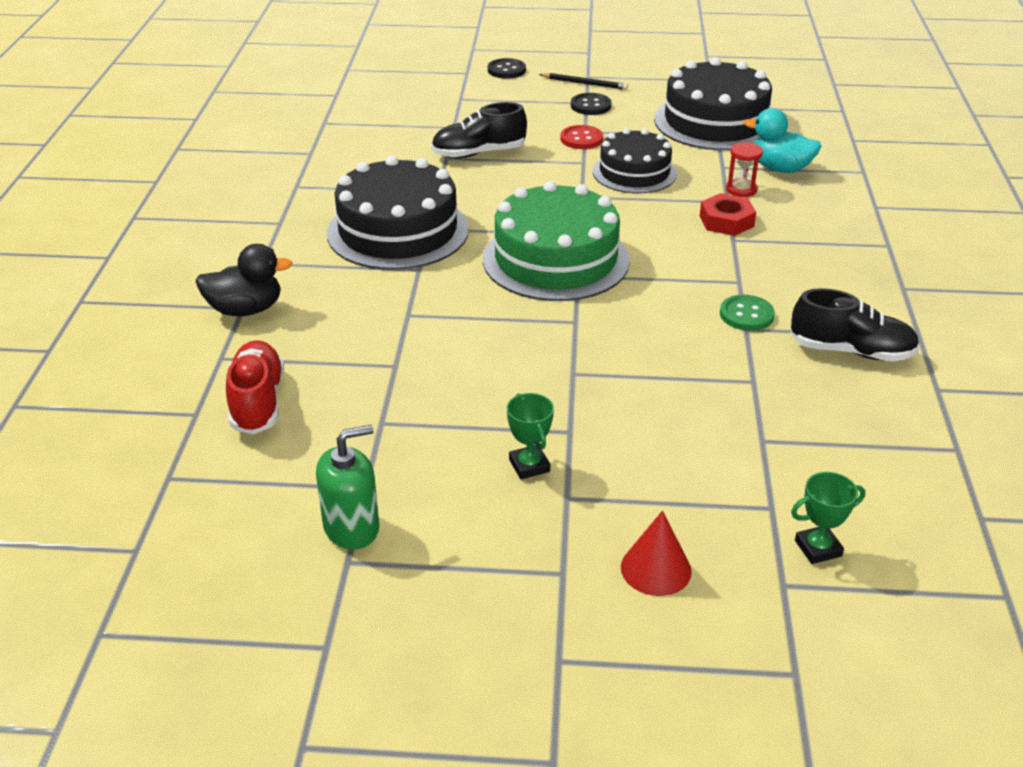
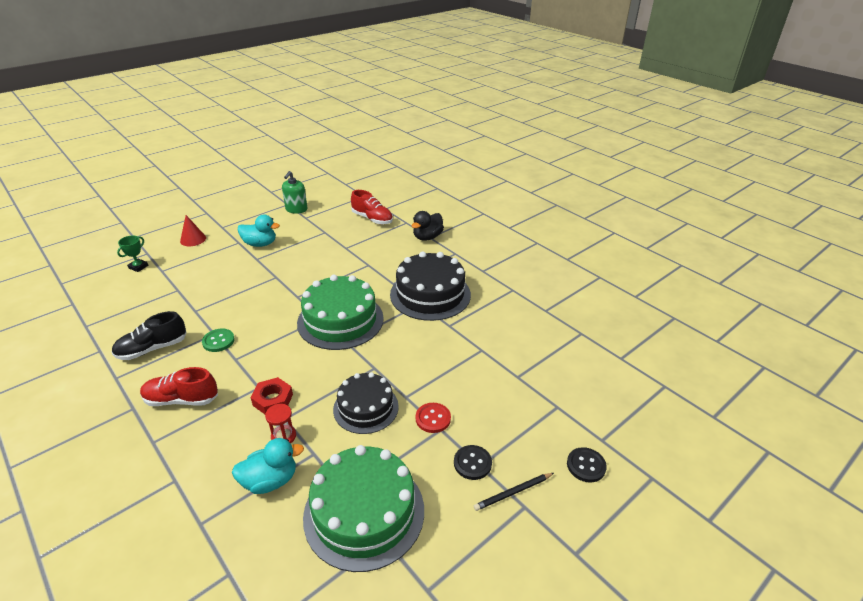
camera: 135 degrees right, 0 degrees up
black shoe [431,102,527,158] -> none
green trophy [507,393,554,479] -> turquoise duck [238,215,280,247]
black cake [654,57,772,150] -> green cake [303,445,424,572]
none -> red shoe [140,367,218,406]

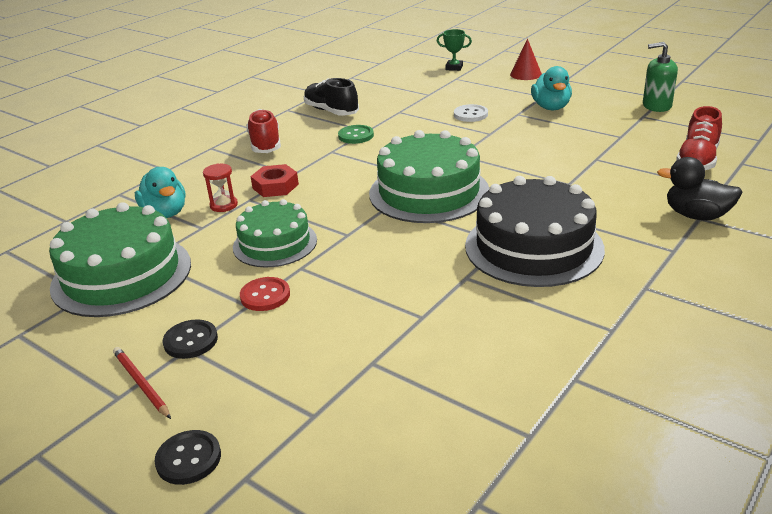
camera: 80 degrees right, 5 degrees down
black cake [333,372,399,434] -> green cake [233,199,317,267]
black pencil [474,473,554,511] -> red pencil [113,347,171,419]
none -> white button [454,104,488,122]

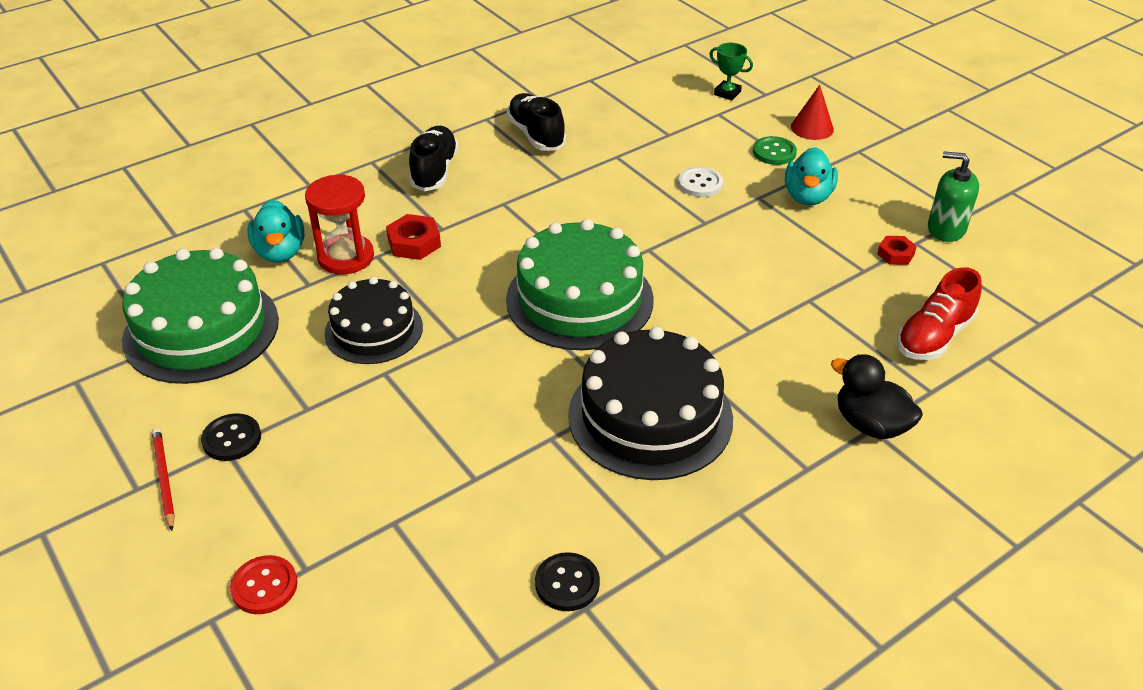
camera: 15 degrees right, 10 degrees up
black button [154,430,221,485] -> black button moved to [535,552,600,611]
red hourglass [203,164,238,212] -> red hourglass [305,174,374,274], size x1.72
green cake [233,199,317,267] -> black cake [324,277,423,364]
red button [240,277,290,311] -> red button moved to [230,555,298,614]
red shoe [246,109,281,153] -> black shoe [409,126,459,191]
green button [338,125,374,144] -> green button moved to [753,136,797,165]
none -> red nut [877,236,917,265]

